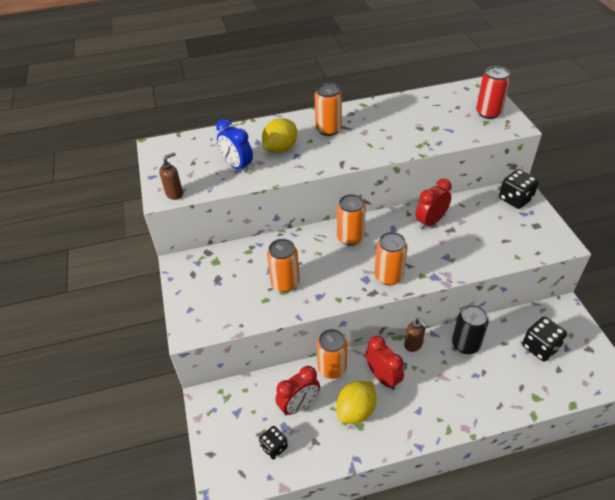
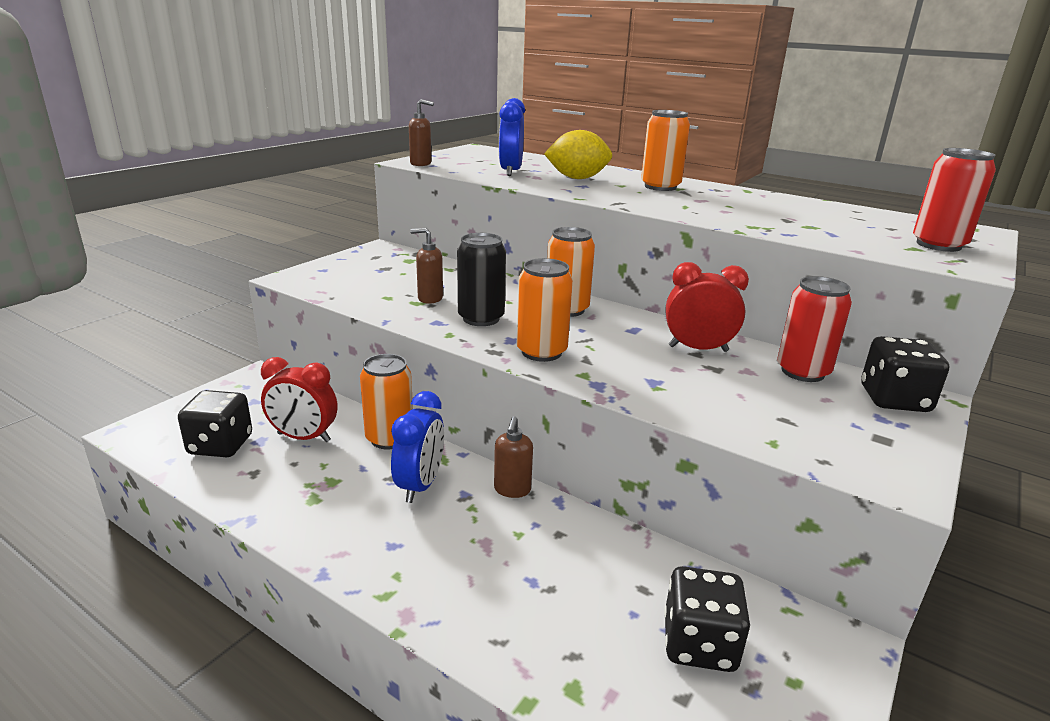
camera: 45 degrees right, 20 degrees down
black dice [259,426,288,459] -> black dice [178,390,252,457], size x1.52
orange can [267,239,300,292] -> brown soap dispenser [410,228,443,304]
yellow lemon [336,381,377,424] -> none
red clock [365,336,404,390] -> blue clock [391,391,444,503]
black can [452,305,489,354] -> black can moved to [457,233,506,326]
none -> red can [777,276,852,382]

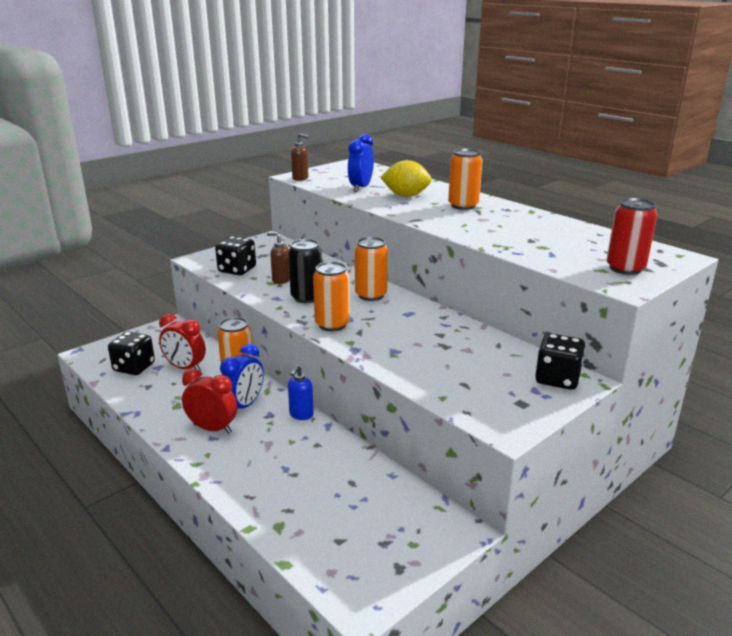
camera: 15 degrees right, 0 degrees up
brown soap dispenser [494,416,533,498] -> blue soap dispenser [288,365,314,420]
black dice [664,566,750,672] -> black dice moved to [215,236,256,275]
red clock [666,262,749,352] -> red clock moved to [182,369,237,434]
red can [777,276,852,382] -> none

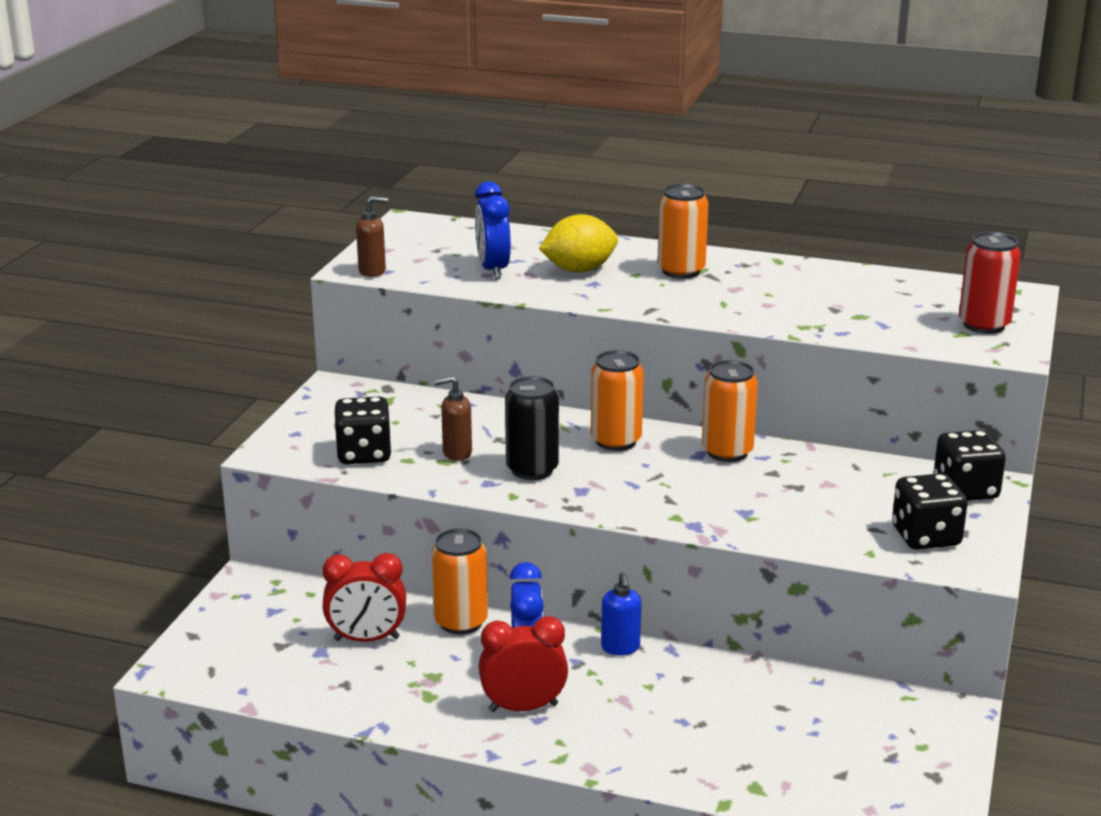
camera: 30 degrees left, 0 degrees up
black dice [108,331,155,375] -> black dice moved to [892,473,967,550]
orange can [313,262,350,331] -> orange can moved to [702,360,758,462]

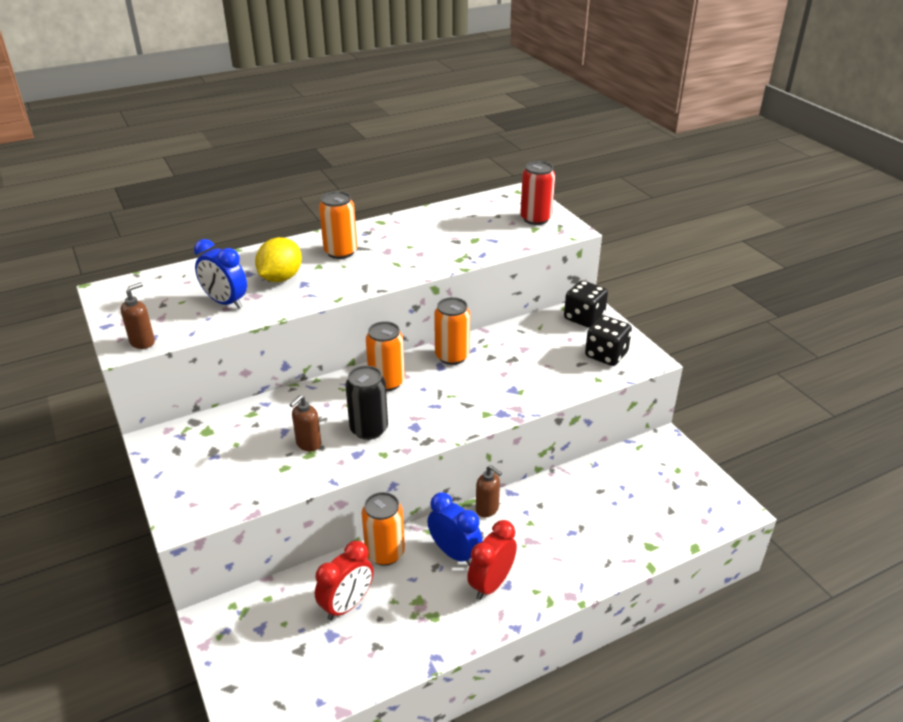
camera: 45 degrees left, 10 degrees up
black dice [334,396,392,464] -> none
blue soap dispenser [601,572,641,655] -> brown soap dispenser [476,465,502,517]

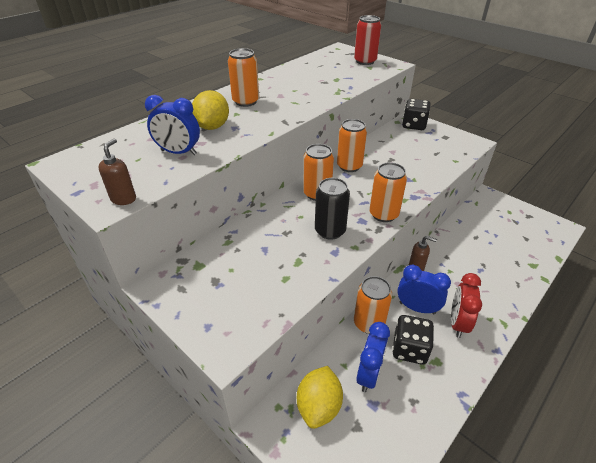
camera: 20 degrees left, 5 degrees up
brown soap dispenser [290,395,321,451] -> none
red clock [315,541,374,620] -> blue clock [356,322,390,392]
black dice [585,315,632,366] -> black dice moved to [392,315,434,365]
none -> yellow lemon [297,366,343,429]
none -> orange can [369,162,407,222]

